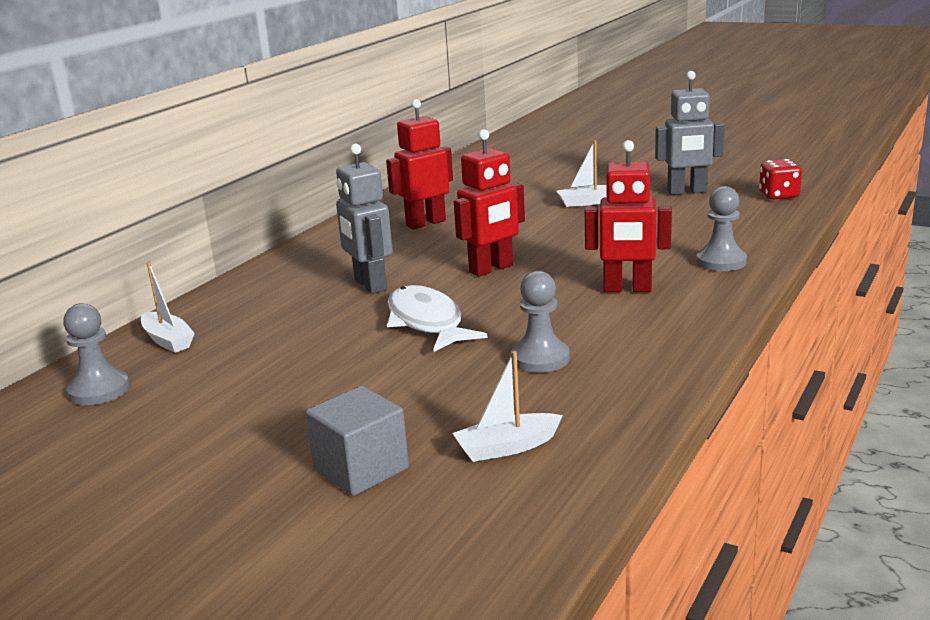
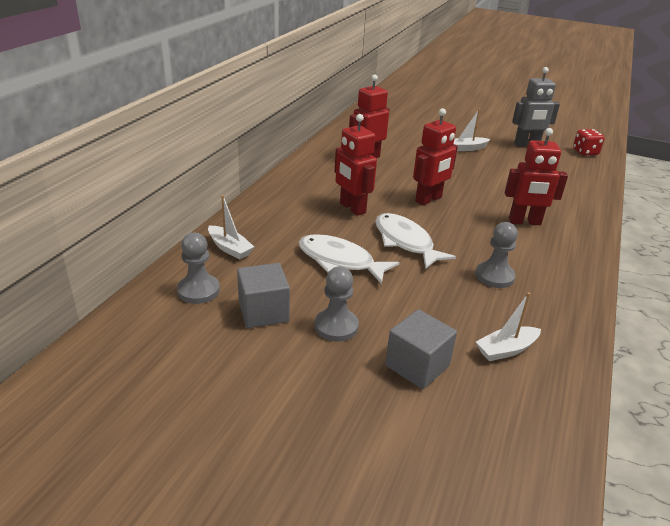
camera: 10 degrees left, 10 degrees up
grey robot [336,144,393,294] -> red robot [335,114,377,216]
grey pawn [696,186,747,271] -> grey pawn moved to [314,267,359,342]
none -> grey cube [237,263,290,328]
none -> white fish [298,234,400,284]

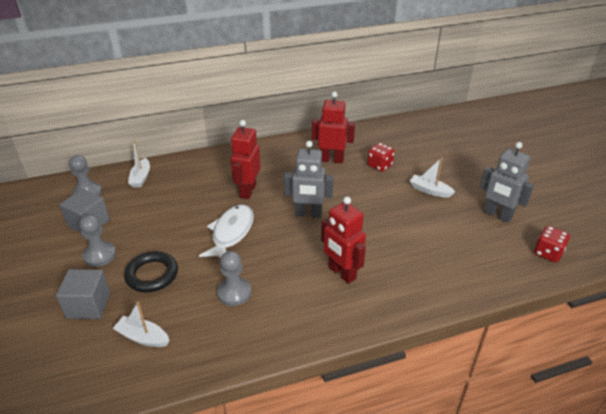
camera: 50 degrees right, 5 degrees up
white fish [298,234,400,284] -> none
red robot [413,108,458,206] -> grey robot [284,141,334,218]
none -> black ring [124,251,178,292]
none -> red dice [367,143,395,172]

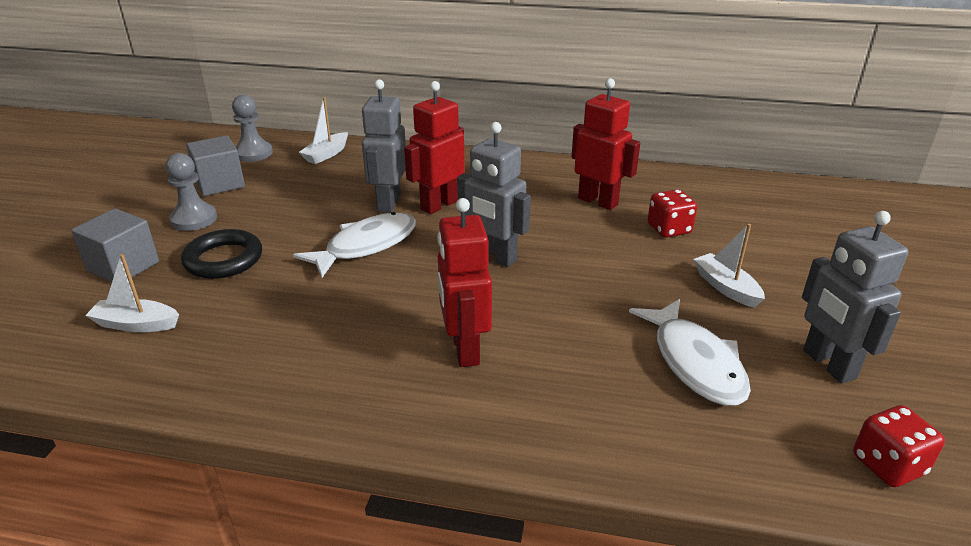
camera: 30 degrees right, 5 degrees down
white boat [113,302,169,347] -> white boat turned 45 degrees counterclockwise [85,254,179,332]
grey pawn [217,251,251,306] -> none
none -> grey robot [362,79,406,213]
none -> white fish [629,299,751,406]

